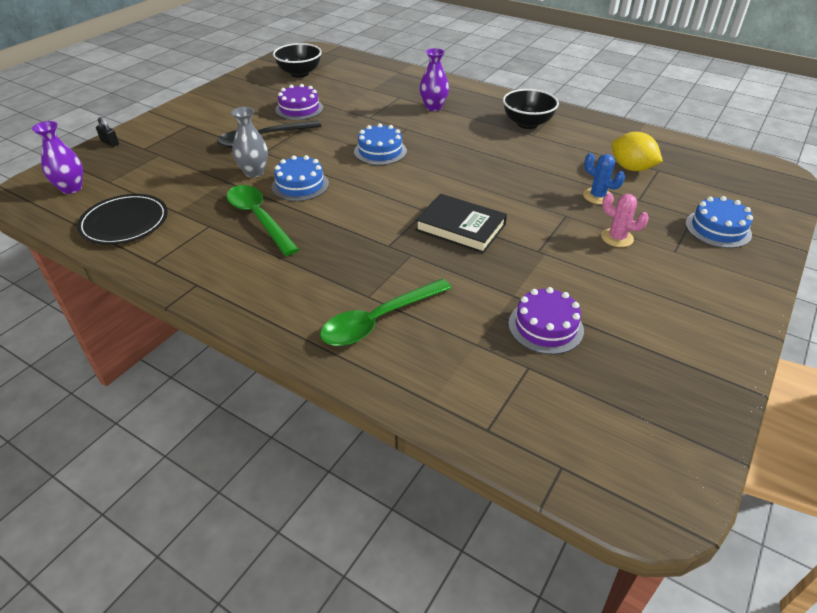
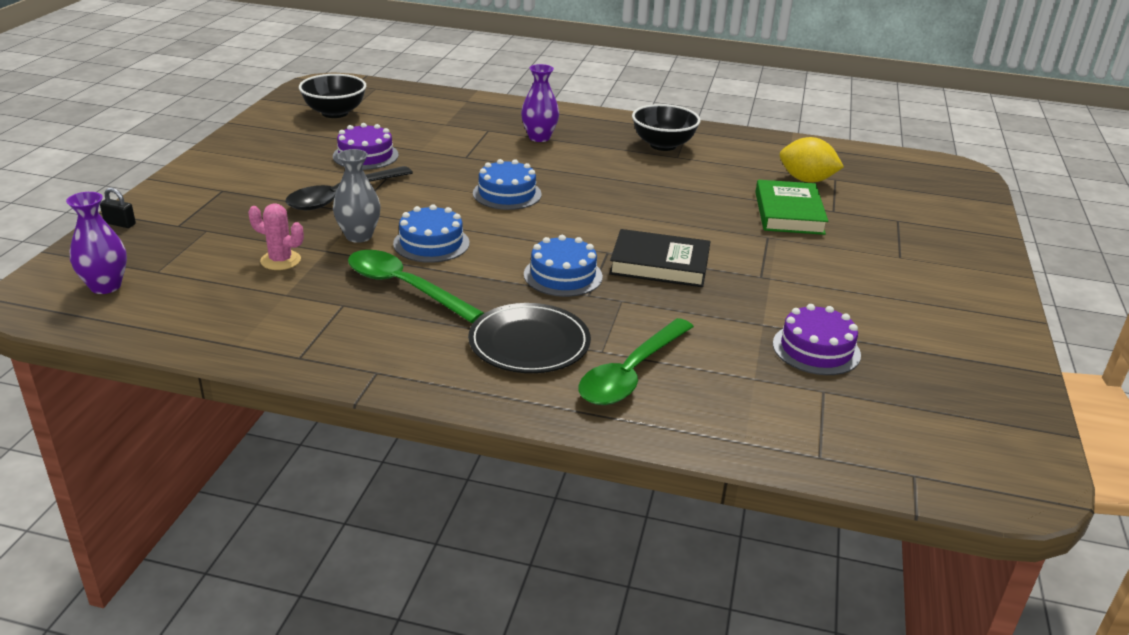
camera: 20 degrees left, 10 degrees down
black plate [77,194,168,245] -> black plate moved to [468,303,591,373]
blue cactus [583,153,625,204] -> green book [755,180,828,235]
pink cactus [601,193,649,247] -> pink cactus moved to [248,203,304,270]
blue cake [685,196,753,248] -> blue cake moved to [524,235,603,297]

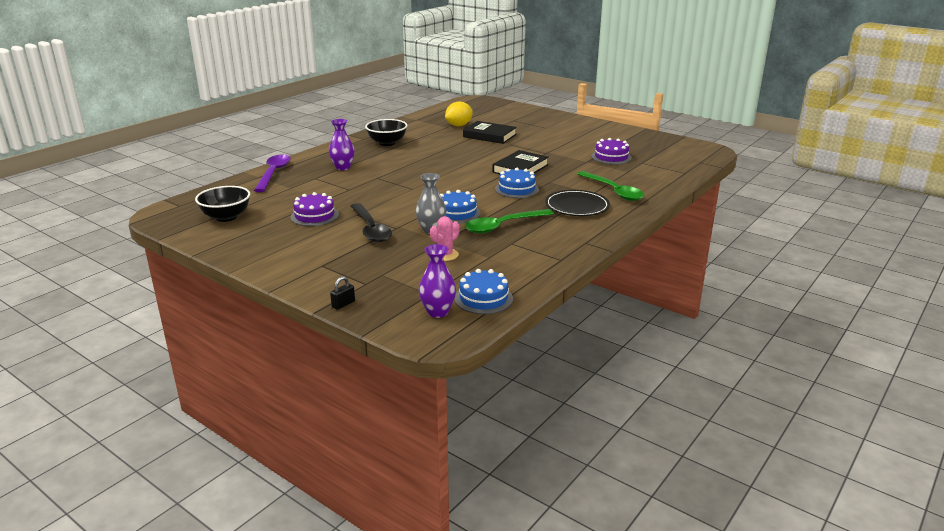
camera: 65 degrees left, 5 degrees down
blue cake [473,159,542,210] -> blue cake moved to [454,269,513,314]
green book [755,180,828,235] -> black book [463,121,517,144]
none -> purple spoon [254,154,291,192]

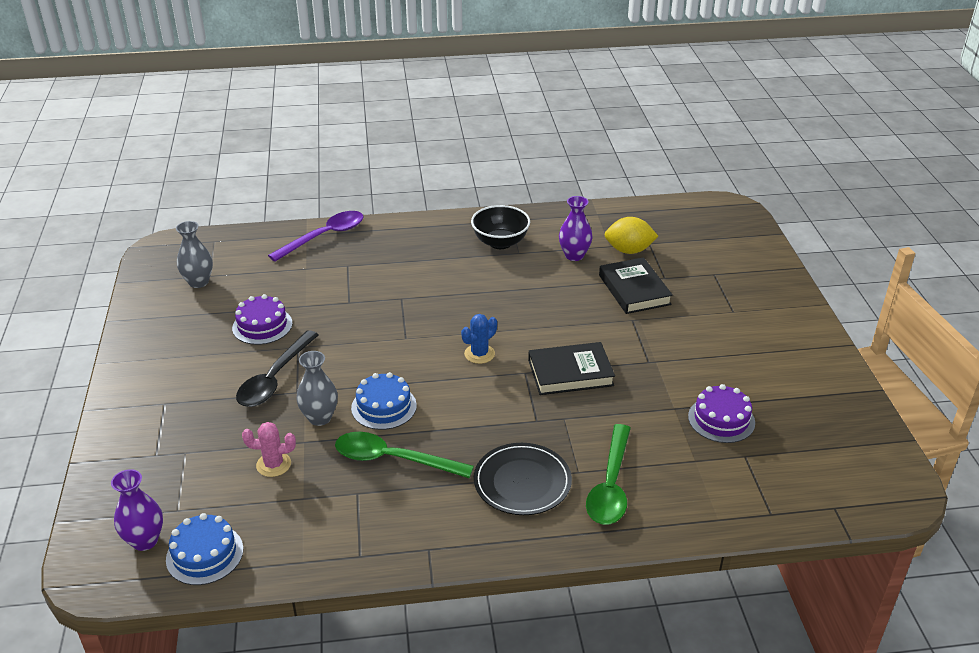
camera: 45 degrees right, 10 degrees up
black bowl [195,186,250,222] -> grey vase [176,221,213,288]
purple vase [329,119,355,170] -> purple vase moved to [559,196,593,261]
black padlock [330,276,355,310] -> none
blue cake [495,168,539,198] -> none
none -> blue cactus [461,314,497,364]

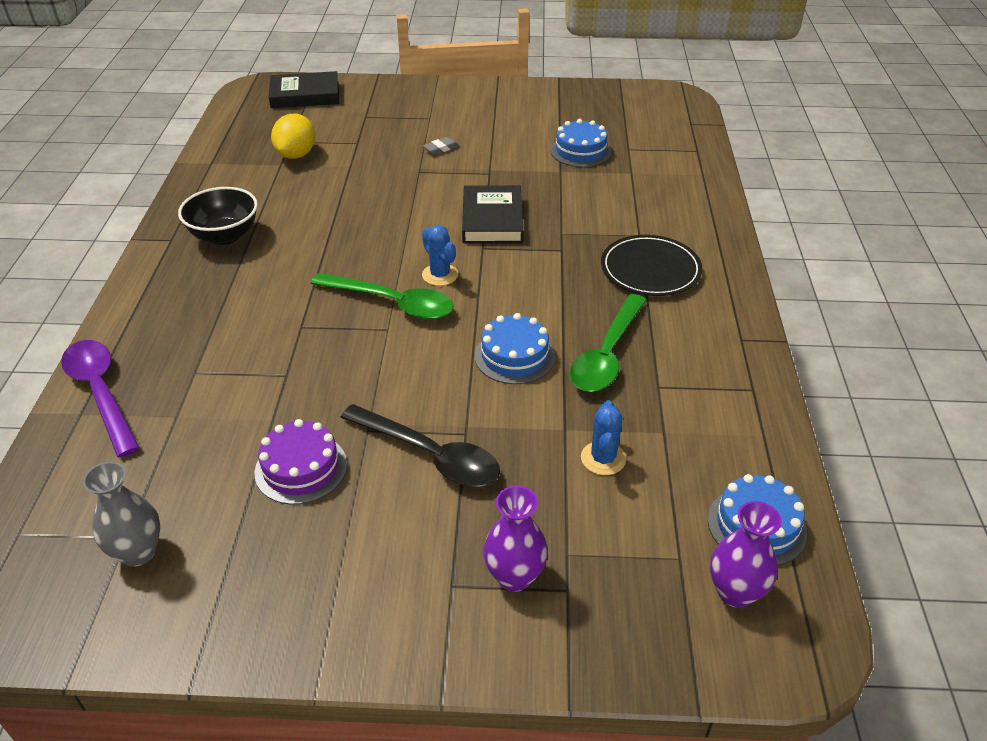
camera: 80 degrees left, 5 degrees up
pink cactus [242,422,296,477] -> blue cactus [581,400,626,475]
grey vase [296,351,338,426] -> none
purple vase [559,196,593,261] -> purple vase moved to [483,486,548,592]
green spoon [586,424,631,525] -> green spoon moved to [311,273,454,319]
black book [599,257,673,314] -> black book moved to [269,71,339,108]
purple cake [688,384,755,443] -> blue cake [550,119,611,167]
none -> grey eraser [423,137,459,155]

